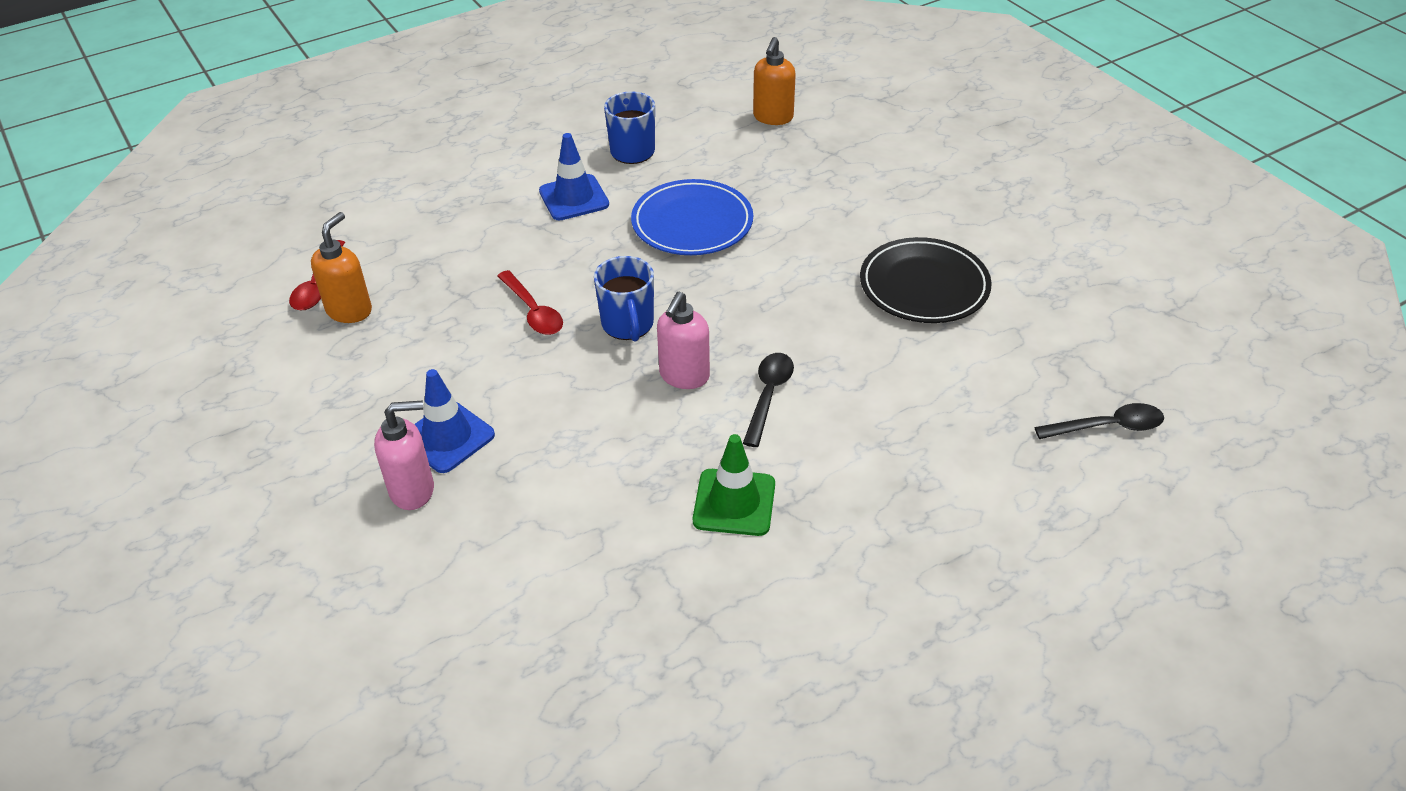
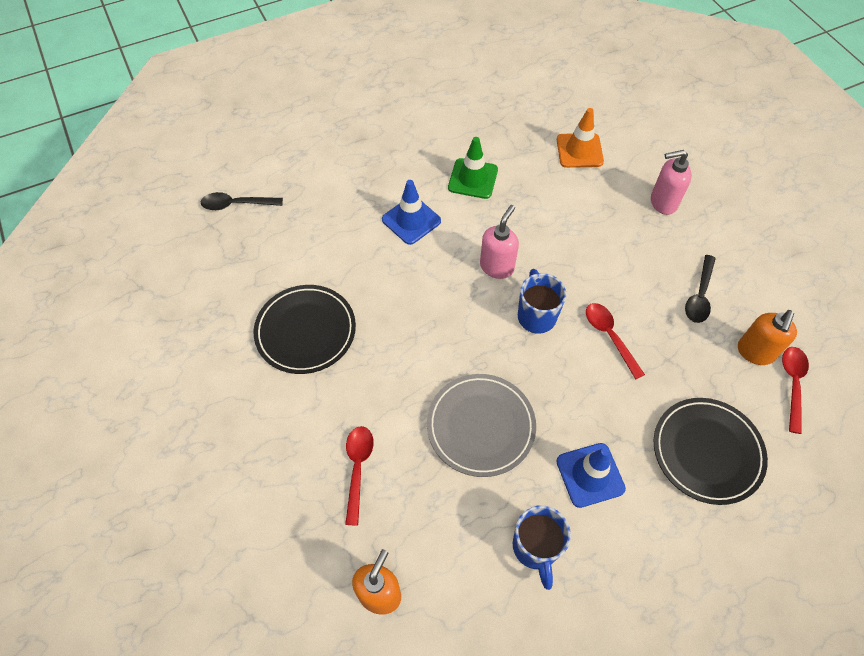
camera: 175 degrees left, 15 degrees up
blue traffic cone [414,369,495,473] -> blue traffic cone moved to [382,180,441,245]
blue plate [631,179,753,255] -> grey plate [427,374,536,477]
black spoon [743,353,794,447] -> black spoon moved to [685,255,716,323]
none -> red spoon [345,426,374,526]
none -> orange traffic cone [557,108,604,168]
none -> black plate [654,398,768,505]

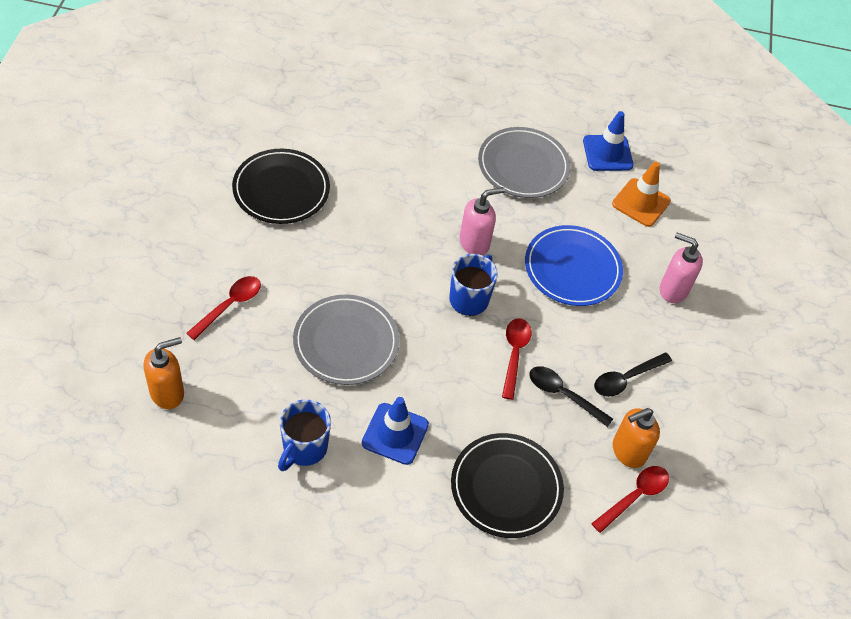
camera: 30 degrees right, 5 degrees down
black spoon [201,192,283,210] -> black spoon moved to [529,366,613,427]
blue traffic cone [382,180,441,245] -> blue traffic cone moved to [583,111,634,171]
green traffic cone [448,137,498,199] -> grey plate [478,127,571,198]
none -> blue plate [525,225,623,306]

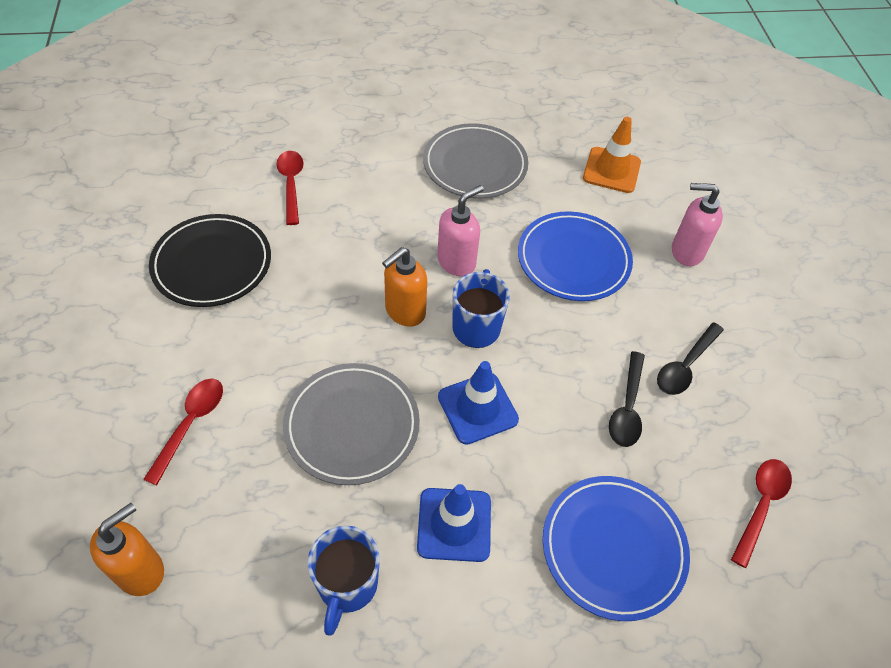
camera: 15 degrees left, 0 degrees up
black plate [451,433,564,538] -> blue plate [543,476,690,621]
red spoon [502,318,531,400] -> red spoon moved to [276,151,304,225]
black spoon [529,366,613,427] -> black spoon turned 90 degrees counterclockwise [609,351,645,447]
blue traffic cone [583,111,634,171] -> blue traffic cone moved to [438,361,519,445]
orange soap dispenser [613,408,660,468] -> orange soap dispenser moved to [382,247,427,327]

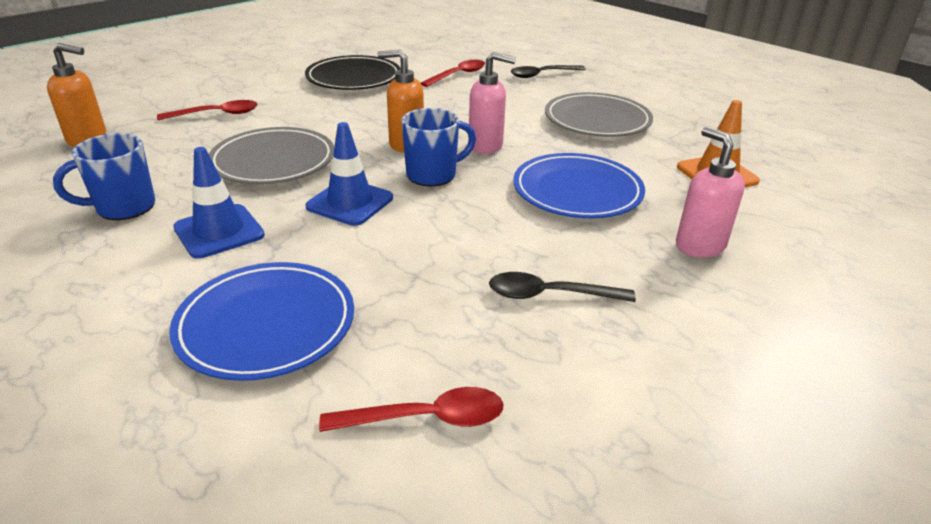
camera: 55 degrees right, 20 degrees down
black spoon [609,351,645,447] -> black spoon moved to [511,65,586,78]

